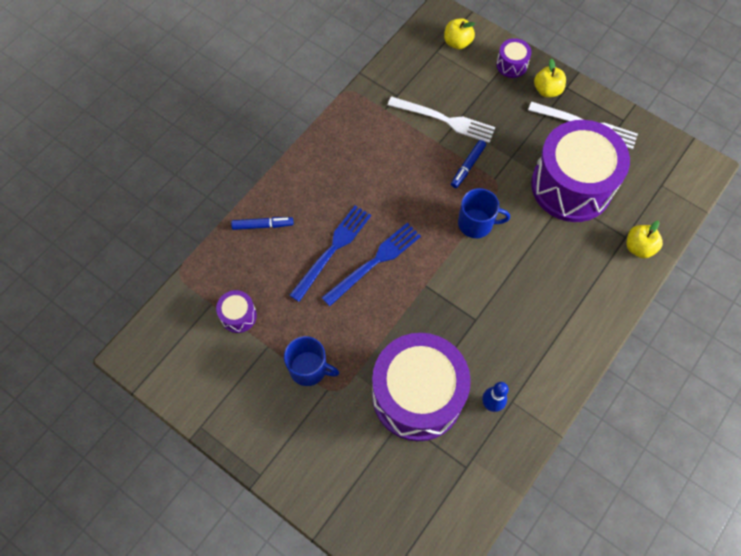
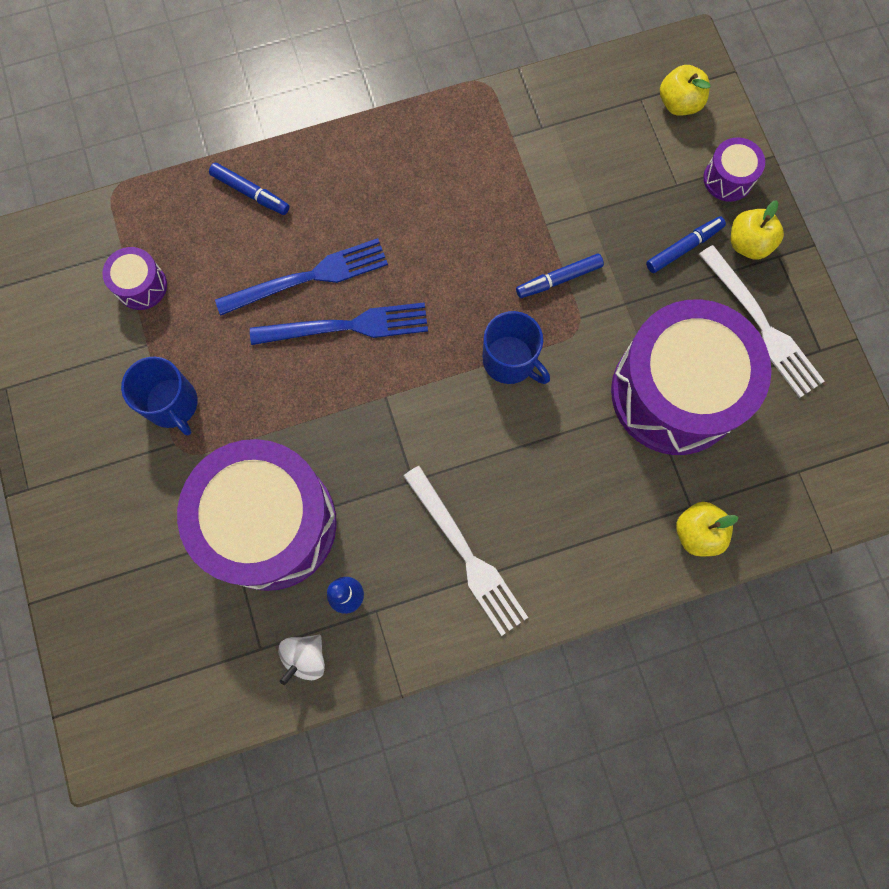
camera: 35 degrees right, 10 degrees up
white fork [388,96,495,143] -> white fork moved to [403,466,528,636]
none -> white spinning top [278,635,325,685]
none -> blue marker [646,216,726,273]

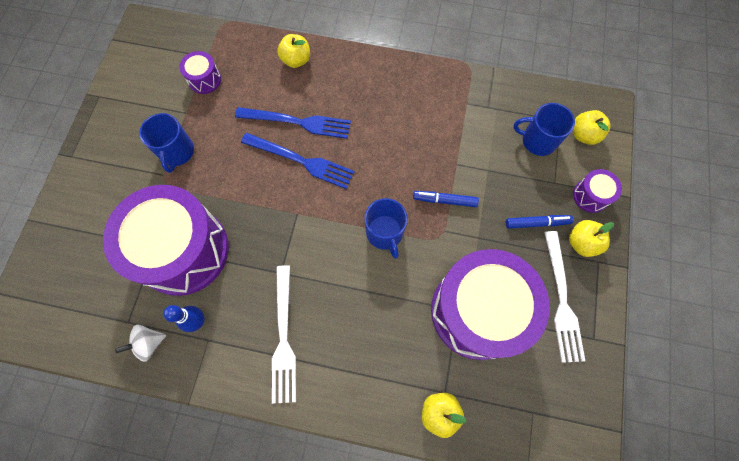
camera: 30 degrees right, 5 degrees down
blue marker [209,163,290,215] -> yellow apple [277,34,310,68]
none -> blue mug [513,103,575,156]

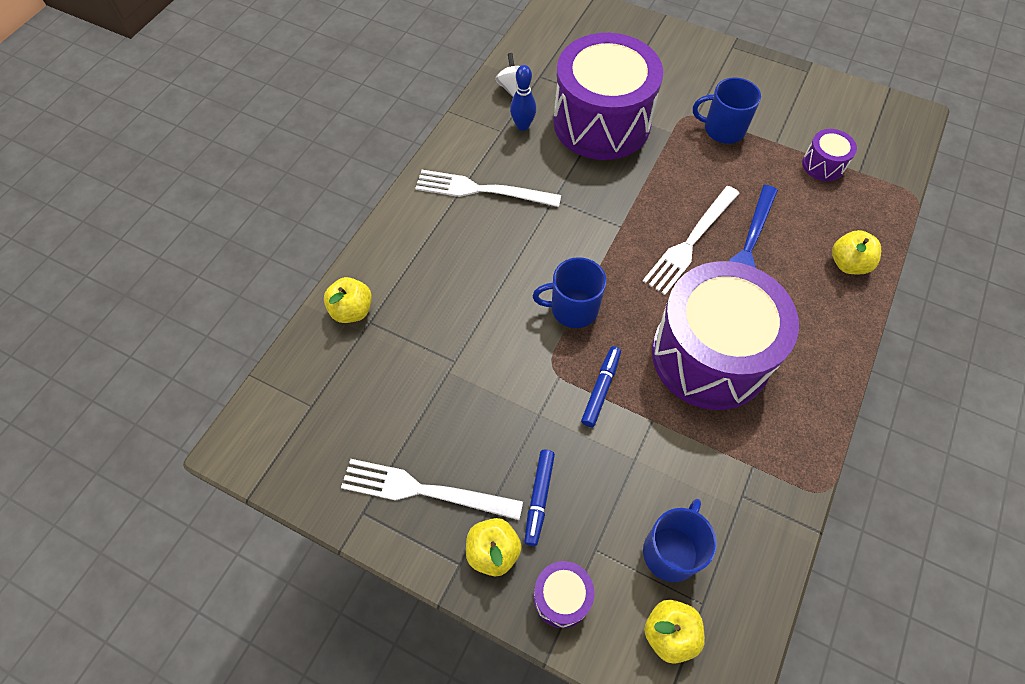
camera: 105 degrees right, 10 degrees down
blue fork [241,133,355,189] -> white fork [643,186,740,295]
purple drum [431,249,550,360] -> purple drum moved to [652,261,799,410]

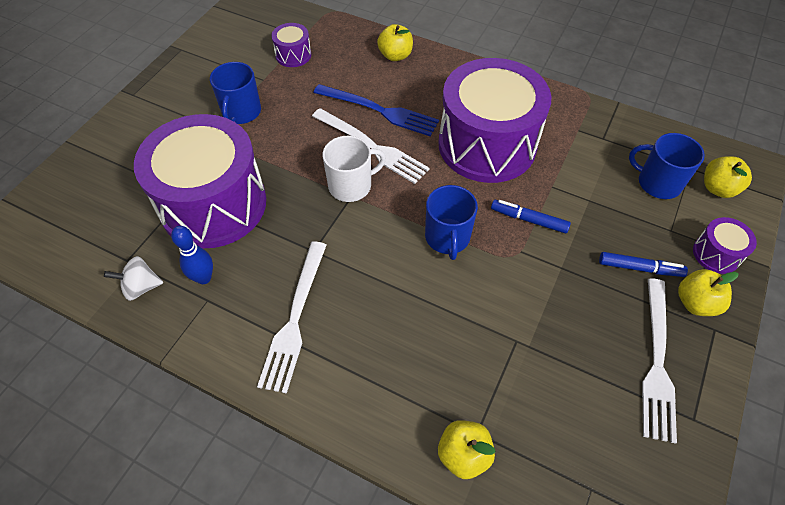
camera: 90 degrees left, 5 degrees down
none -> white mug [323,136,386,202]

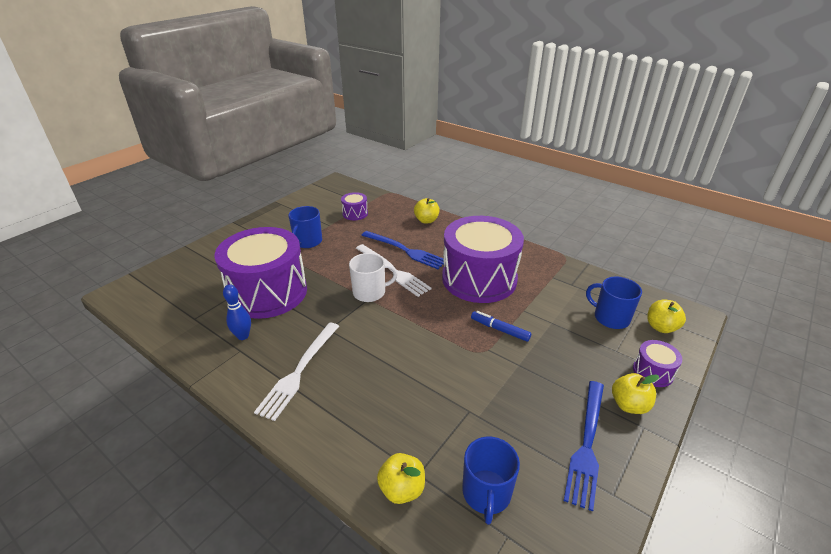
camera: 10 degrees right, 20 degrees down
white spinning top [104,256,163,301] -> none
blue mug [425,185,478,260] -> blue mug moved to [462,437,520,525]
blue marker [599,252,688,277] -> none
white fork [642,278,677,444] -> blue fork [564,381,604,511]

